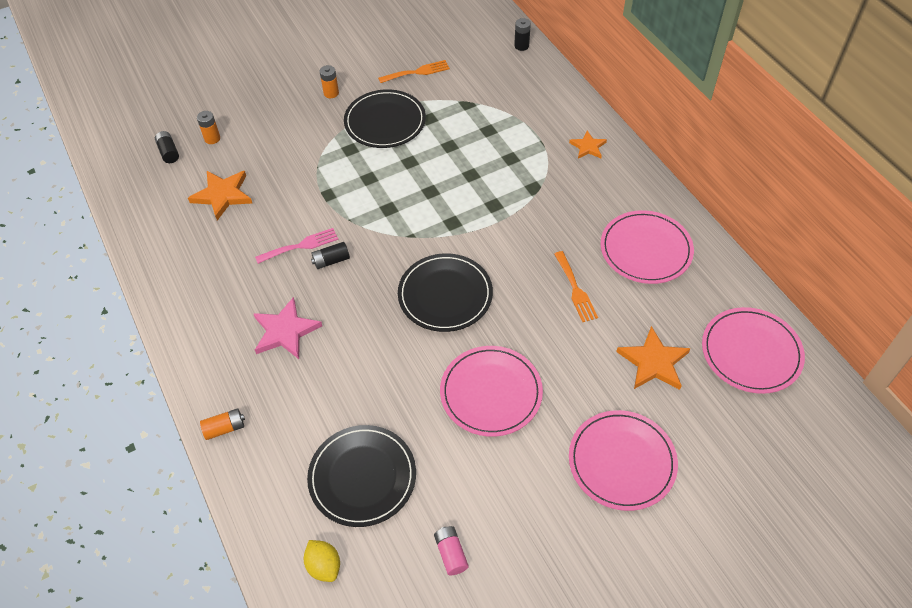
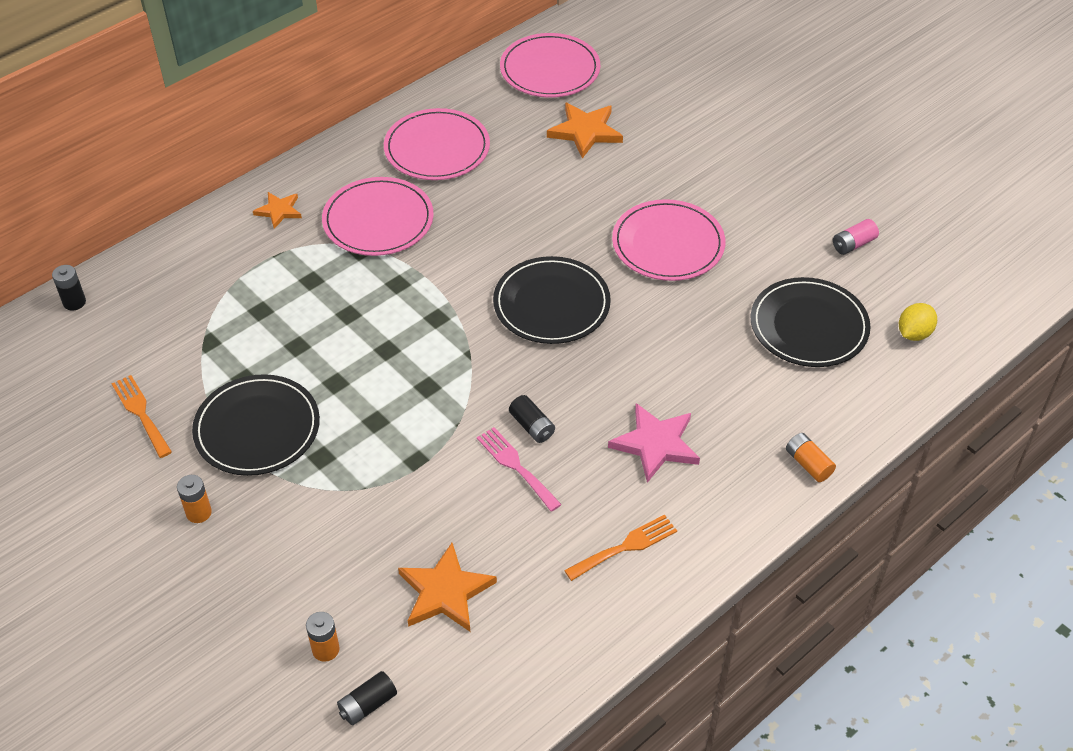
camera: 105 degrees left, 5 degrees down
orange fork [554,251,598,322] -> orange fork moved to [564,514,677,581]
pink plate [569,410,678,511] -> pink plate moved to [322,177,434,256]

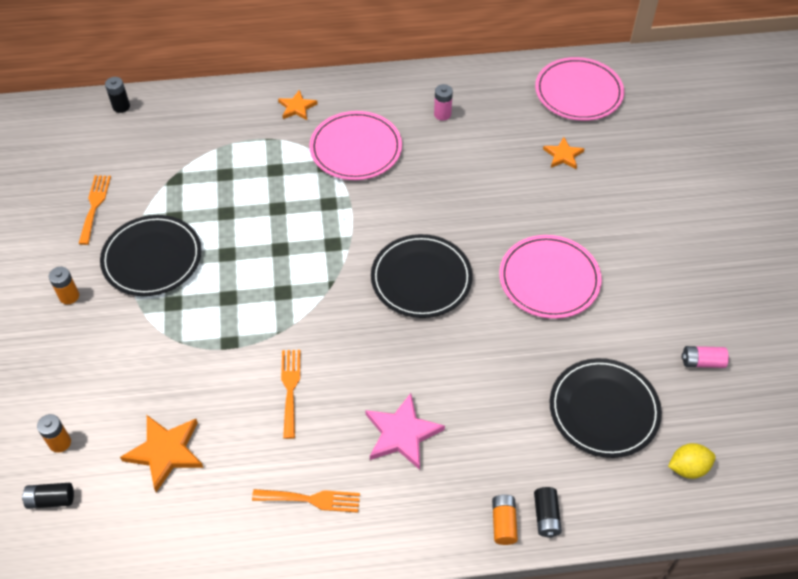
camera: 35 degrees right, 5 degrees up
pink plate [384,108,490,180] -> pink battery [434,84,453,121]
pink fork [477,427,562,512] -> orange fork [281,350,300,439]
black battery [509,395,555,443] -> black battery moved to [534,487,562,538]
orange star [547,103,623,159] -> orange star [543,137,584,169], size x0.61

